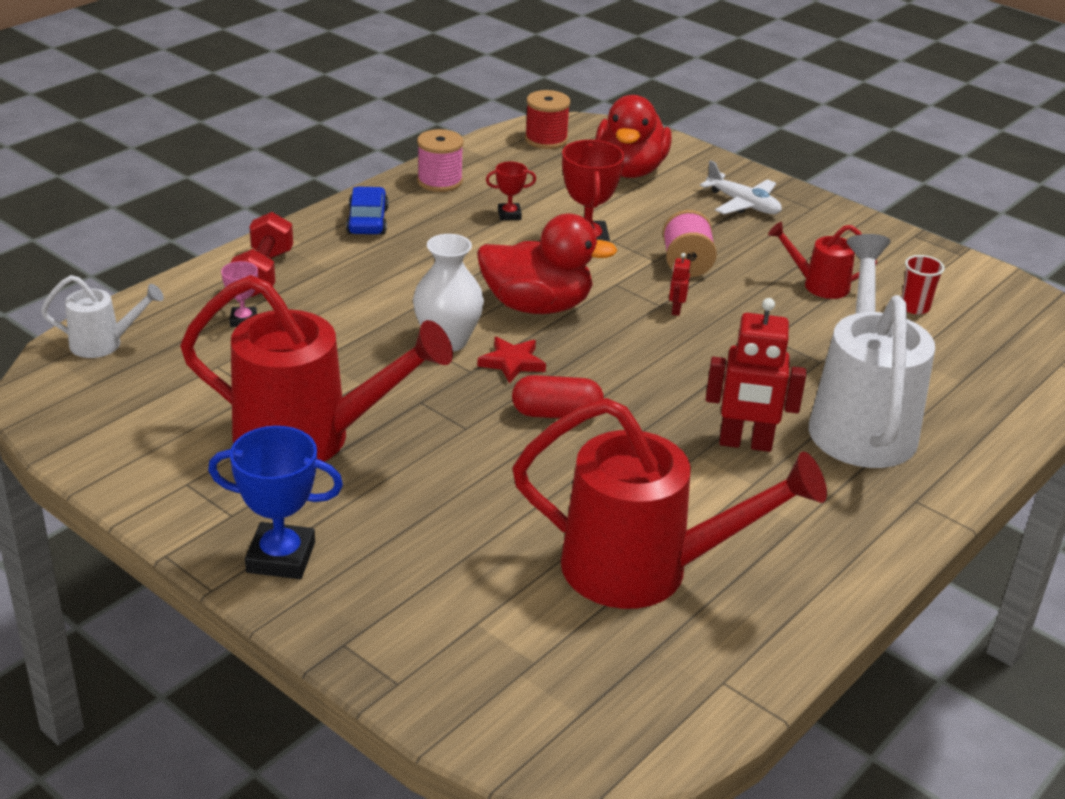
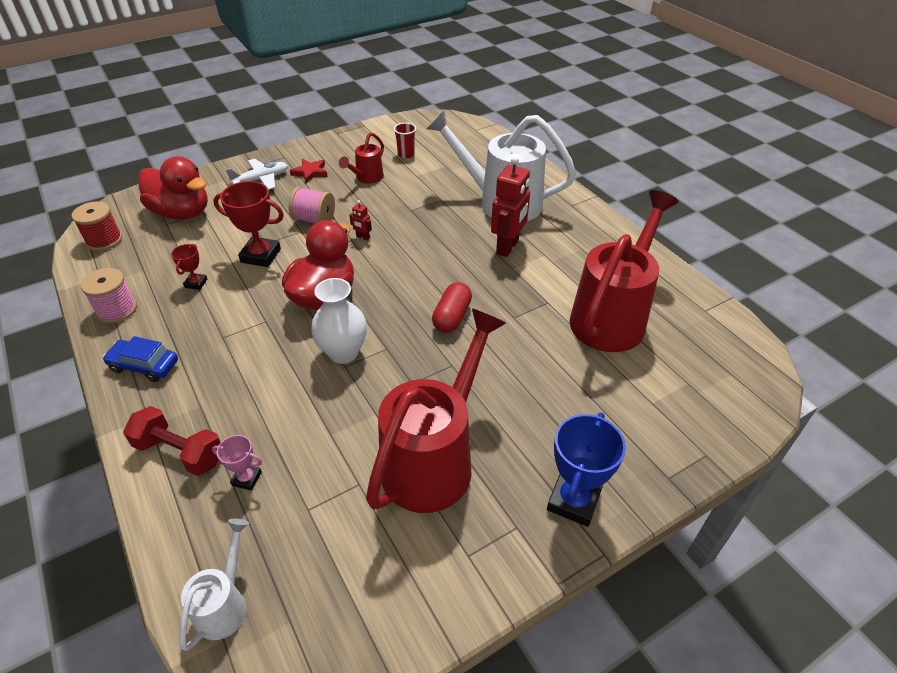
camera: 70 degrees left, 10 degrees up
red star [477,337,546,383] -> red star moved to [290,159,328,183]

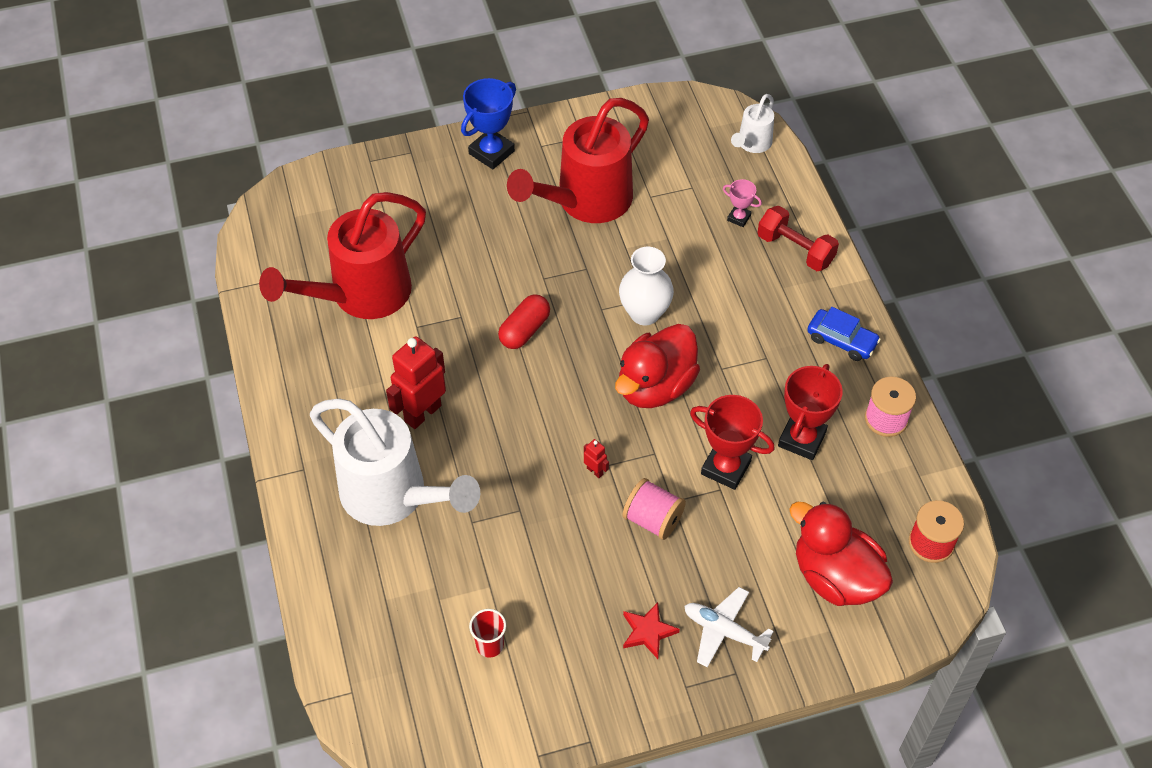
camera: 165 degrees left, 10 degrees up
red trophy [171,244,207,290] -> red trophy [778,364,843,460], size x1.88
white plane [226,159,288,190] -> white plane turned 45 degrees clockwise [684,587,774,667]
red watering can [339,132,384,184] -> none

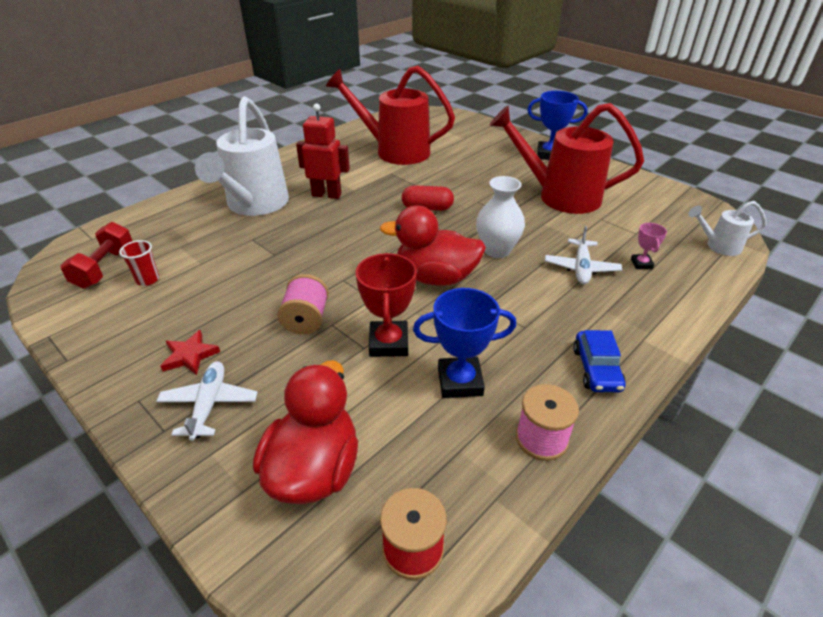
camera: 60 degrees right, 15 degrees down
red robot [584,439,609,478] -> none
red dumbbell [757,206,839,271] -> red dumbbell moved to [60,222,133,289]
red trophy [778,364,843,460] -> blue trophy [413,288,516,398]
none -> white plane [545,226,622,284]

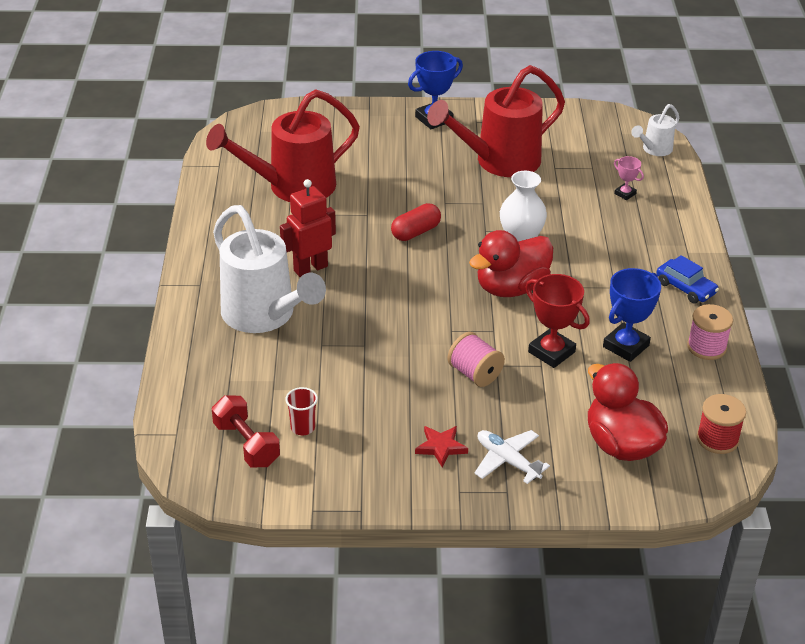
camera: 45 degrees left, 0 degrees up
white plane [545,226,622,284] -> none

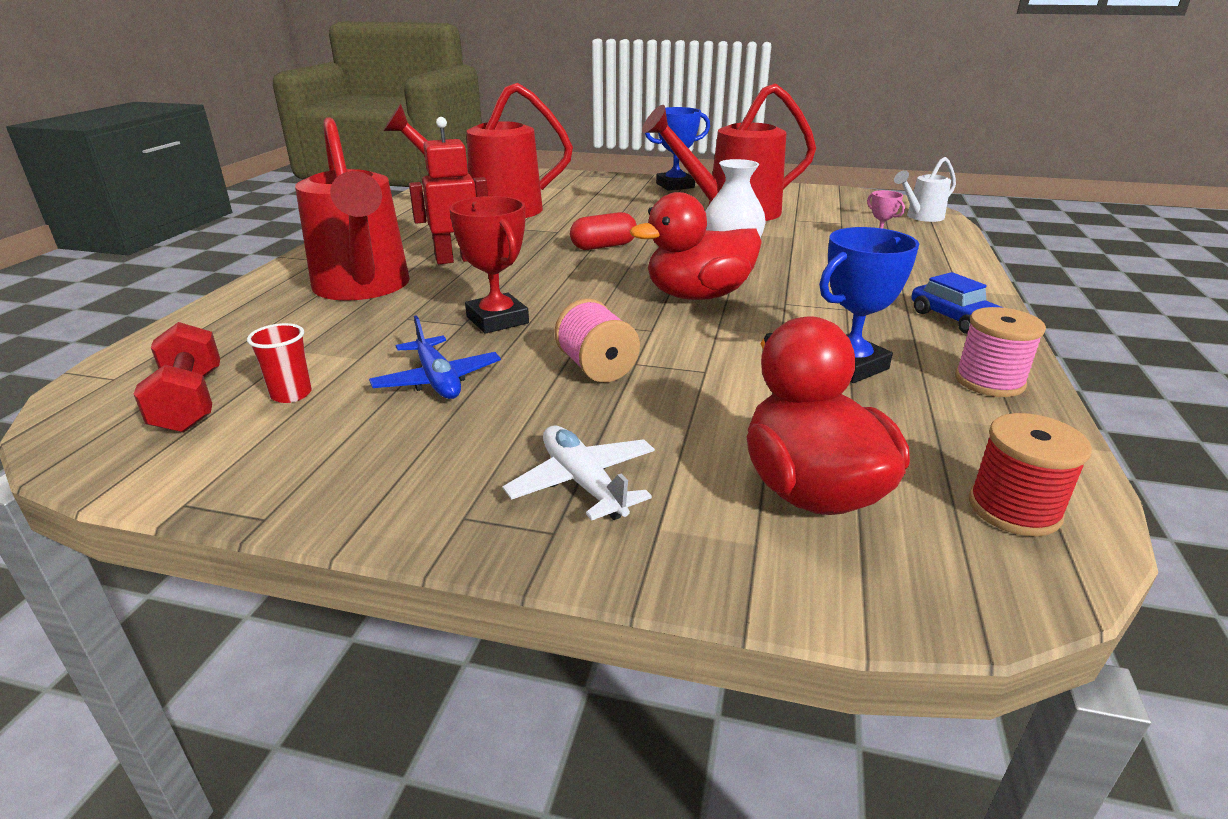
camera: 15 degrees right, 10 degrees down
white watering can [213,205,326,333] -> red watering can [295,117,410,301]
red star [415,426,468,468] -> none
red trophy [525,274,590,368] -> red trophy moved to [449,196,529,333]
none -> blue plane [369,315,501,399]

